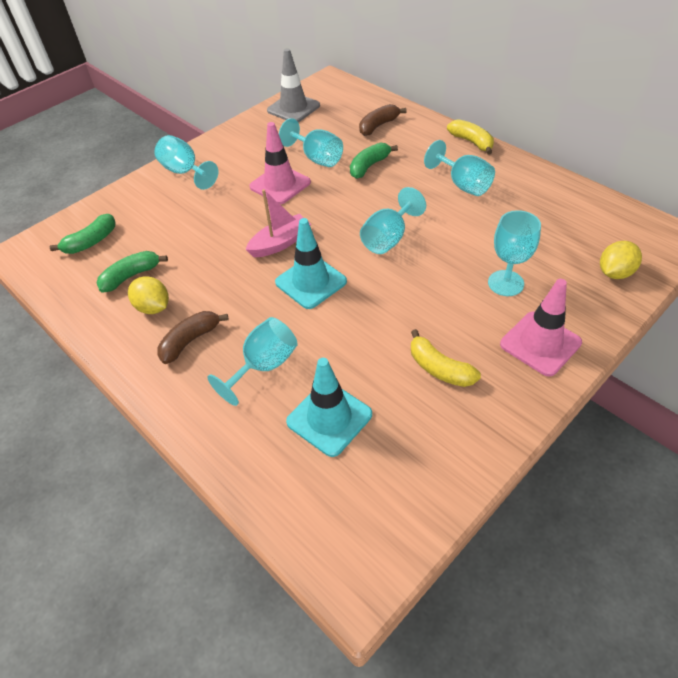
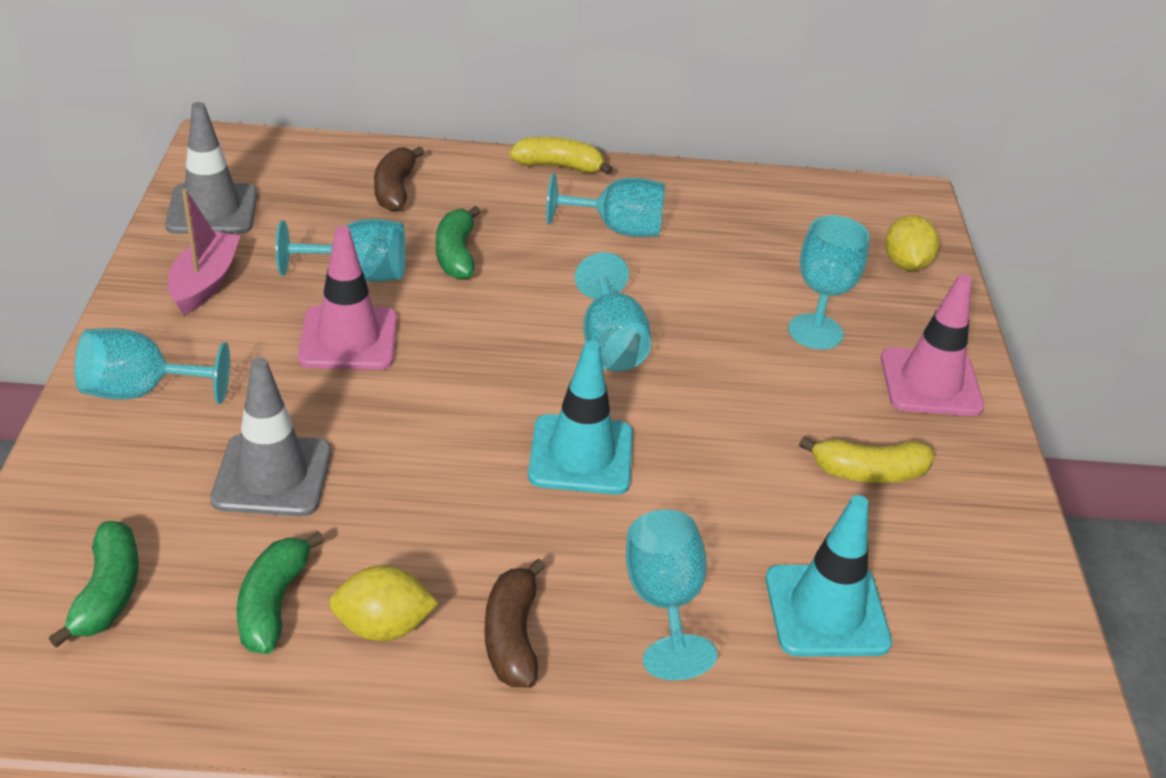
camera: 50 degrees left, 10 degrees down
pink boat [245,189,311,257] -> pink boat moved to [168,189,240,315]
none -> grey traffic cone [210,357,331,517]

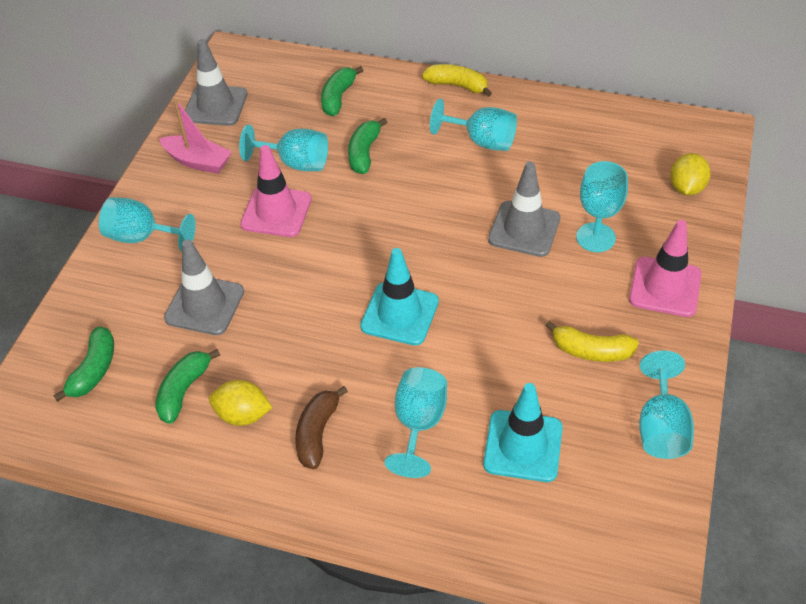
camera: 20 degrees right, 10 degrees up
pink boat [168,189,240,315] -> pink boat turned 90 degrees clockwise [159,99,232,174]
brown banana [374,146,424,212] -> green banana [321,66,364,116]
turquoise goblet [575,252,651,371] -> turquoise goblet moved to [639,350,694,459]
none -> grey traffic cone [488,162,560,257]

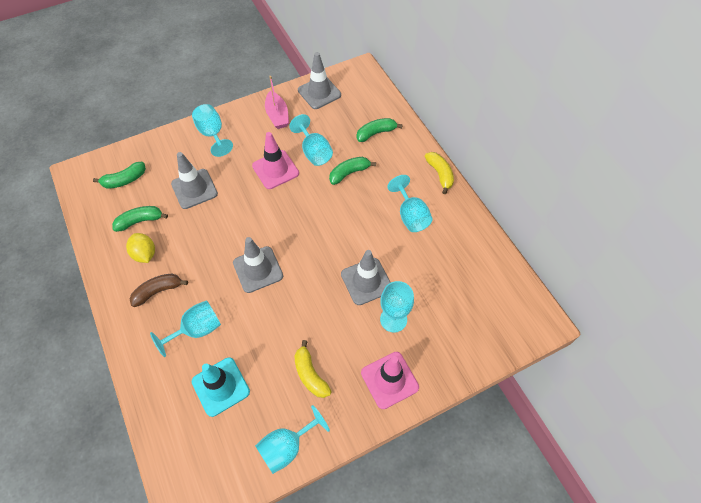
camera: 45 degrees right, 10 degrees up
turquoise traffic cone [360,248,439,345] -> grey traffic cone [233,237,283,293]
yellow lemon [670,153,711,196] -> none

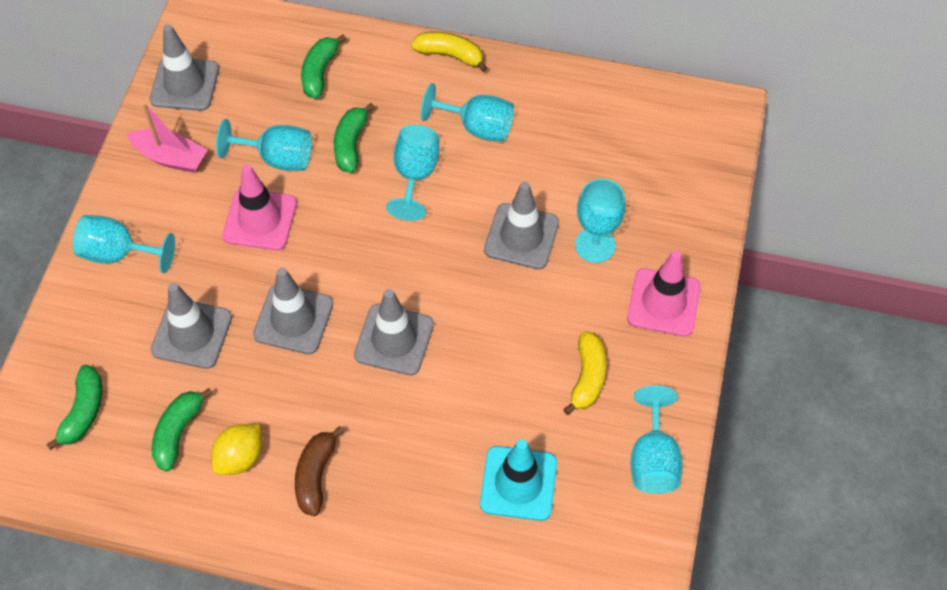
camera: 50 degrees left, 0 degrees up
yellow lemon [126,233,155,263] -> yellow lemon turned 60 degrees counterclockwise [211,424,262,475]
turquoise goblet [150,300,221,357] -> turquoise goblet moved to [386,125,439,221]
yellow banana [295,340,332,398] -> yellow banana turned 90 degrees counterclockwise [563,331,607,415]
none -> grey traffic cone [253,268,333,354]

